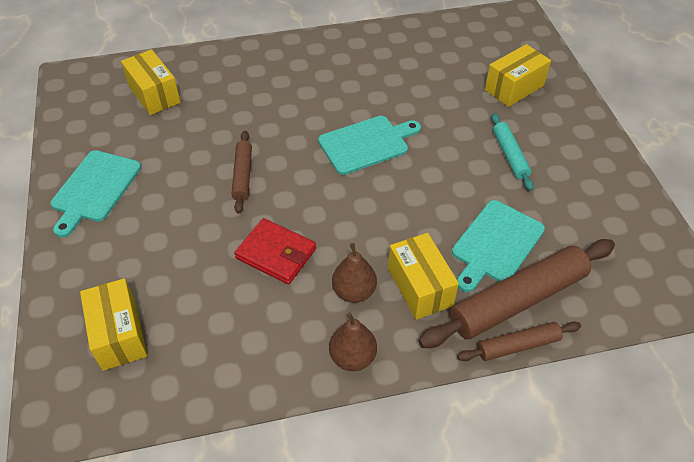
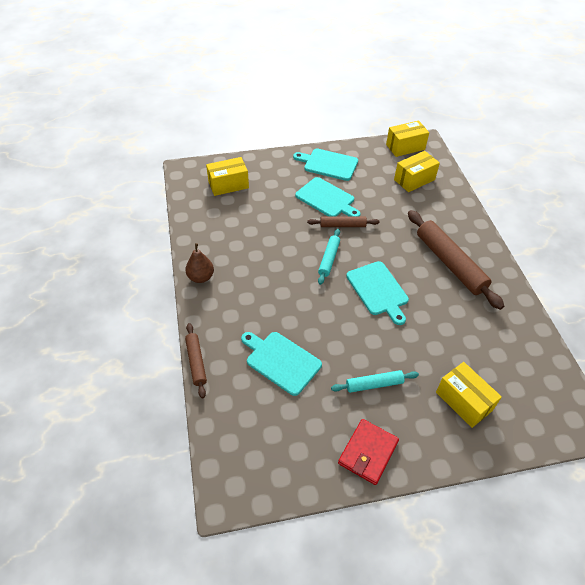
camera: 90 degrees right, 0 degrees up
red wallet [234,218,316,284] -> red wallet moved to [338,419,399,485]
brown pear [332,243,377,303] -> none
yellow box [388,233,459,320] -> yellow box moved to [386,121,429,157]
brown rolling pin [418,239,615,348] -> brown rolling pin moved to [408,210,504,310]
none -> turquoise cutting board [295,177,360,216]
none -> turquoise rolling pin [318,229,340,285]

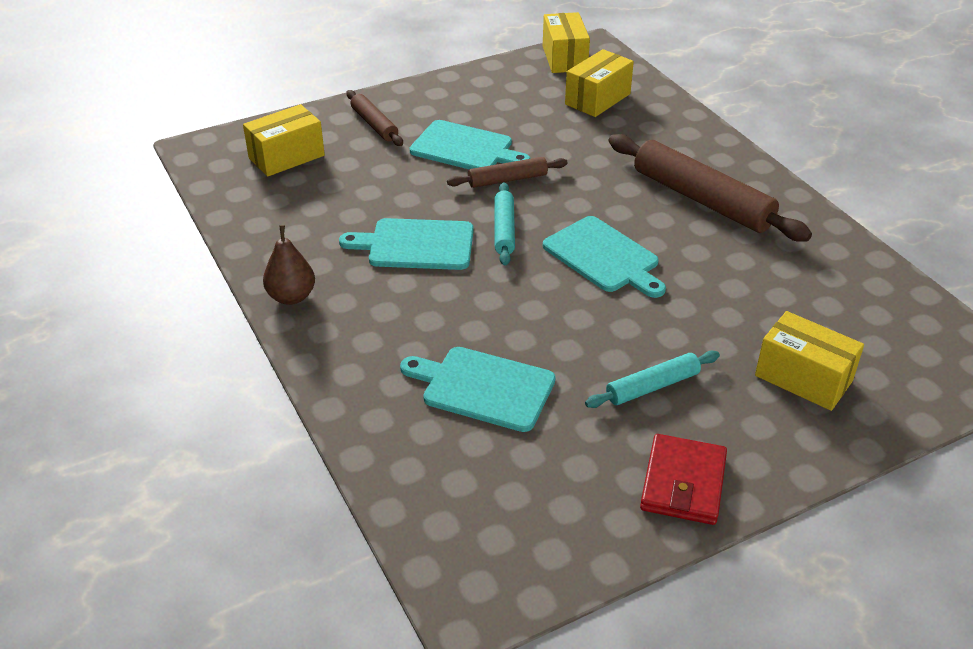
camera: 15 degrees left, 10 degrees down
brown rolling pin [185,323,207,398] -> brown rolling pin moved to [346,90,403,146]
turquoise cutting board [293,149,358,181] -> turquoise cutting board moved to [339,218,474,270]
yellow box [386,121,429,157] -> yellow box turned 60 degrees counterclockwise [543,12,590,73]

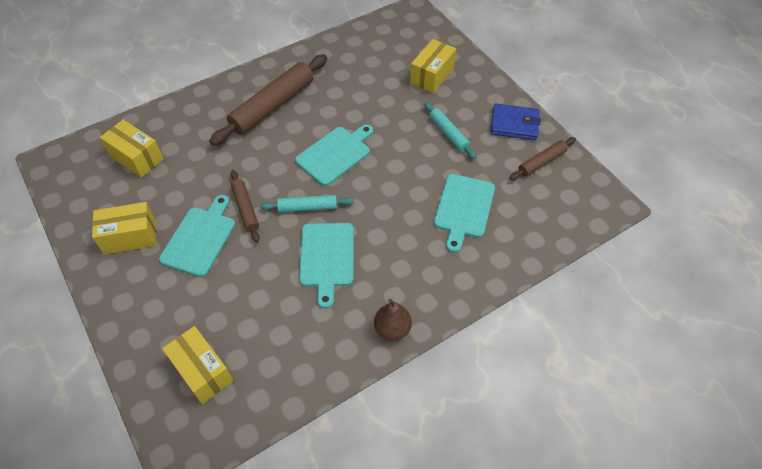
camera: 95 degrees left, 15 degrees up
brown rolling pin [346,90,403,146] -> brown rolling pin moved to [509,137,576,180]
yellow box [543,12,590,73] -> yellow box moved to [92,202,156,254]
red wallet [640,434,727,525] -> blue wallet [490,104,541,140]

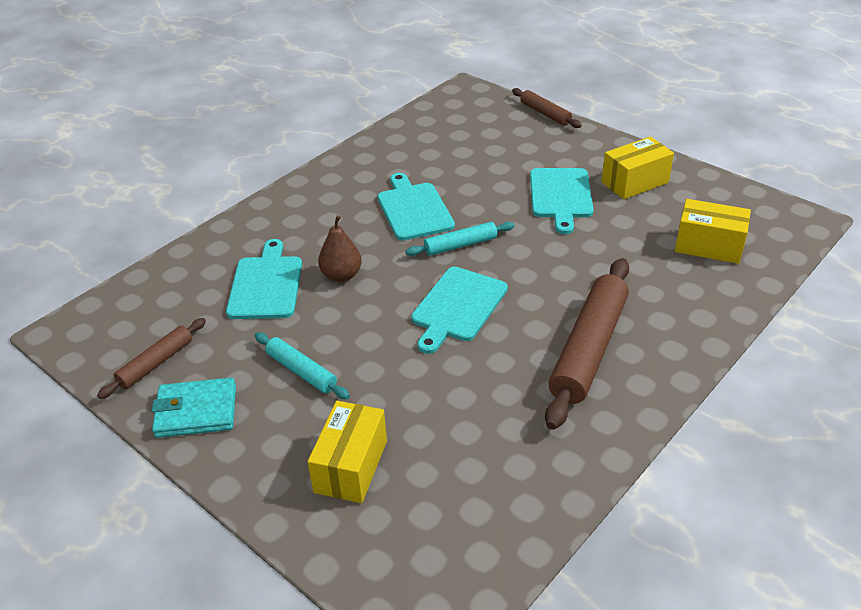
camera: 165 degrees right, 15 degrees down
yellow box [162,326,233,404] -> none
brown rolling pin [230,170,260,243] -> brown rolling pin moved to [512,88,582,128]
brown pear [374,299,412,341] -> brown pear moved to [318,215,362,282]
blue wallet [490,104,541,140] -> turquoise wallet [152,378,236,438]

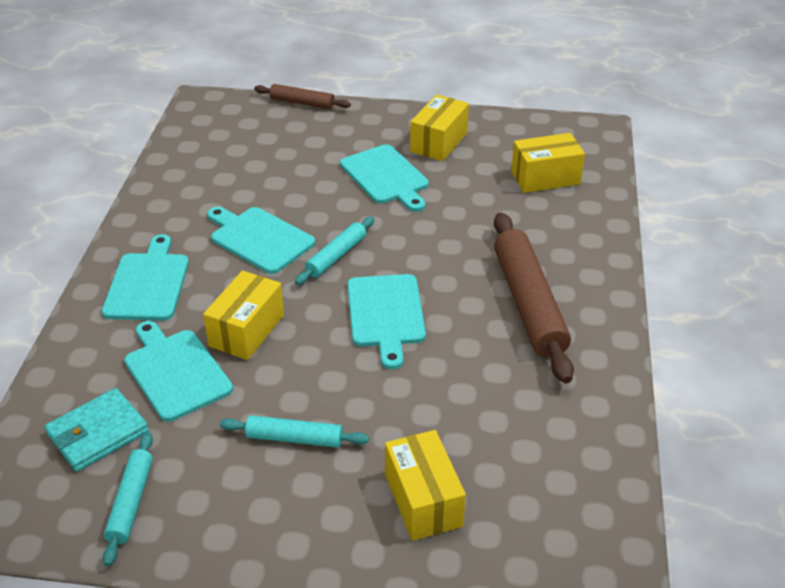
camera: 35 degrees left, 0 degrees up
brown rolling pin [97,318,206,399] -> turquoise rolling pin [103,432,153,566]
turquoise wallet [152,378,236,438] -> turquoise wallet moved to [45,388,149,472]
brown pear [318,215,362,282] -> yellow box [203,271,284,360]
none -> turquoise cutting board [102,234,189,321]

